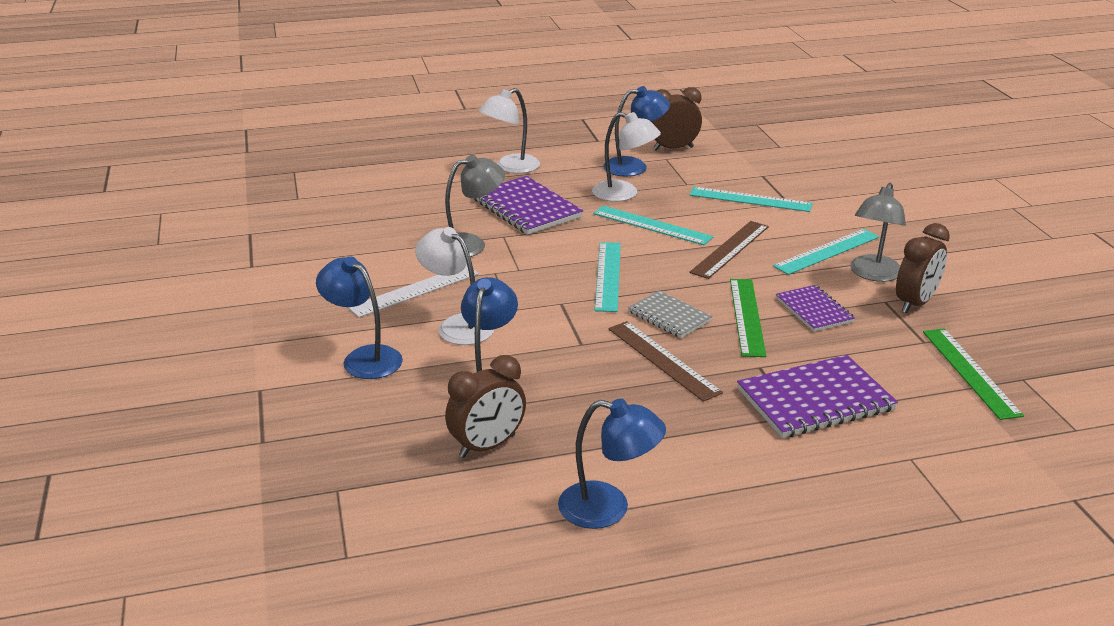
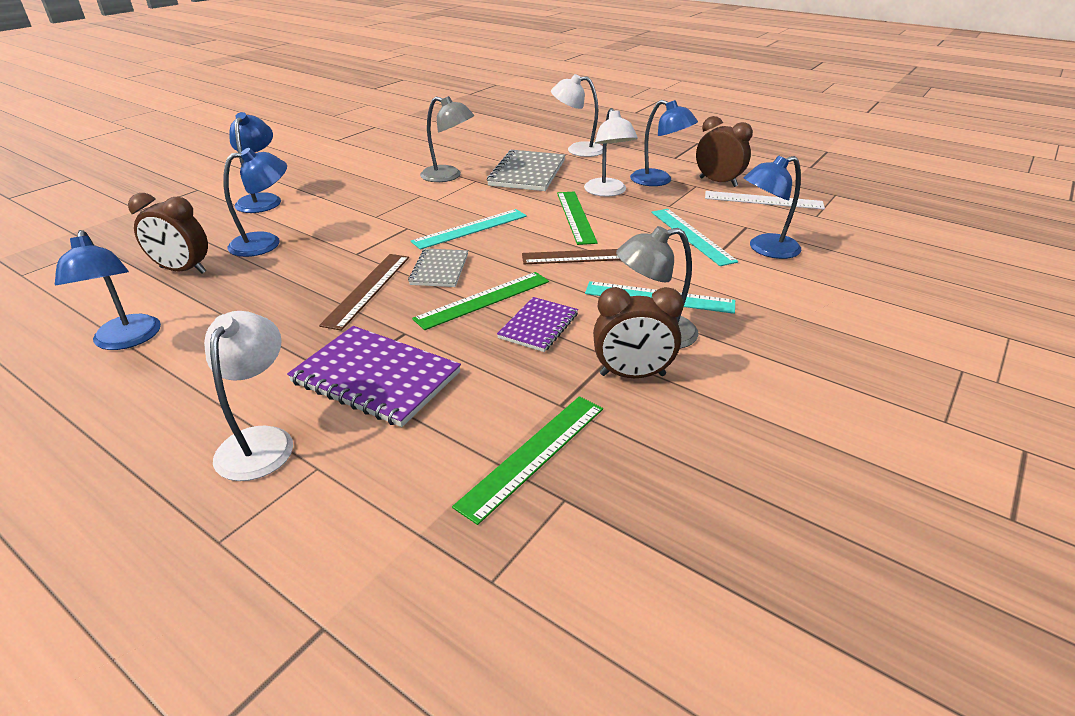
camera: 50 degrees right, 5 degrees up
white ruler [348,265,479,317] -> white ruler moved to [705,191,825,210]
white lamp [415,227,494,345] -> white lamp moved to [204,311,293,481]
purple notebook [473,176,583,235] -> grey notebook [487,150,565,191]
turquoise ruler [593,206,713,245] -> green ruler [557,191,598,245]
none -> blue lamp [744,155,801,259]

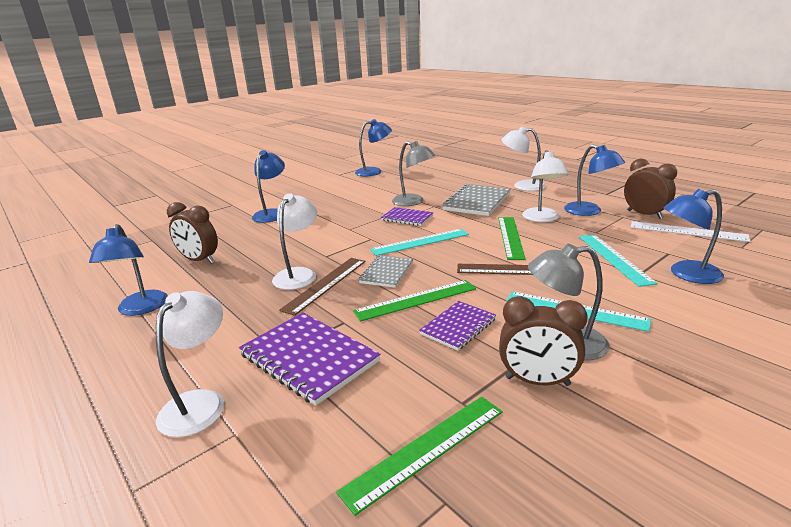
camera: 15 degrees right, 10 degrees down
blue lamp [224,148,287,257] -> blue lamp moved to [355,119,392,176]
none -> white lamp [272,193,317,290]
none -> purple notebook [381,207,434,226]

